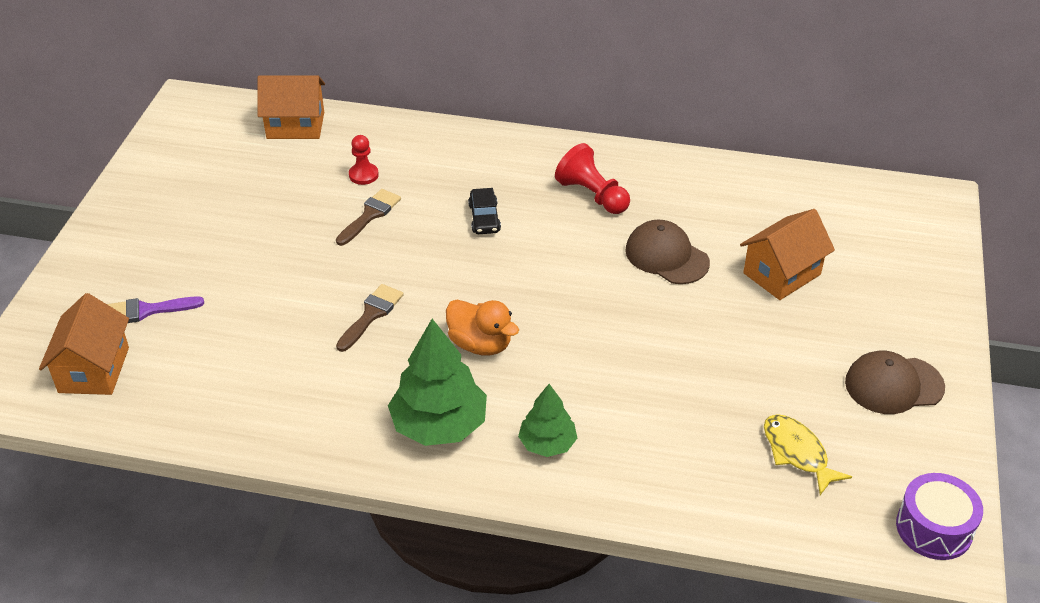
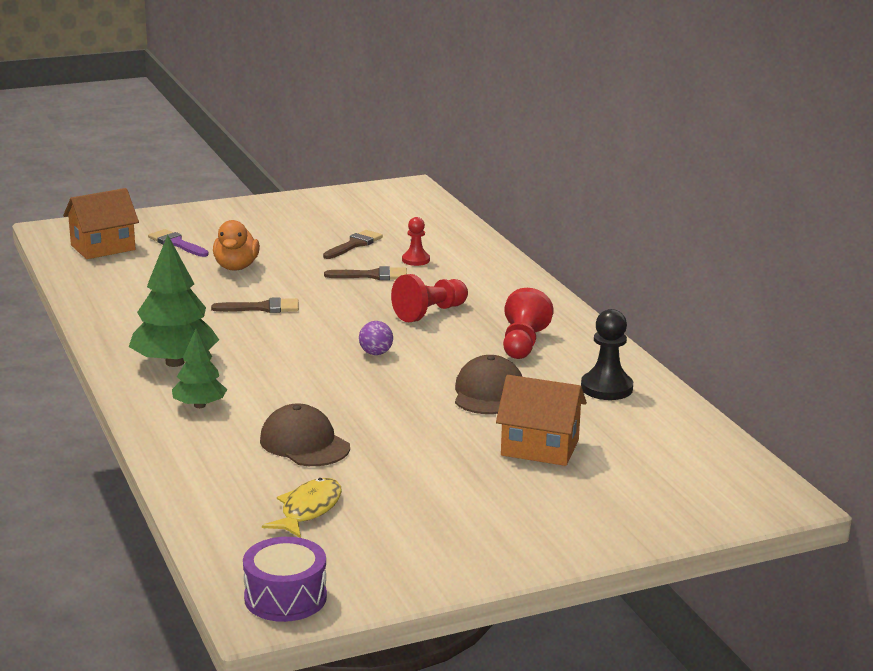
camera: 55 degrees right, 20 degrees down
orange house [257,75,325,139] -> none
orange duck [446,300,519,356] -> orange duck moved to [213,220,260,271]
black car [468,188,501,234] -> red pawn [391,274,468,322]
brown cap [845,351,945,414] -> brown cap moved to [260,403,350,466]
none -> brown brush [323,230,383,259]
none -> purple ball [359,321,393,355]
none -> black pawn [581,309,633,400]

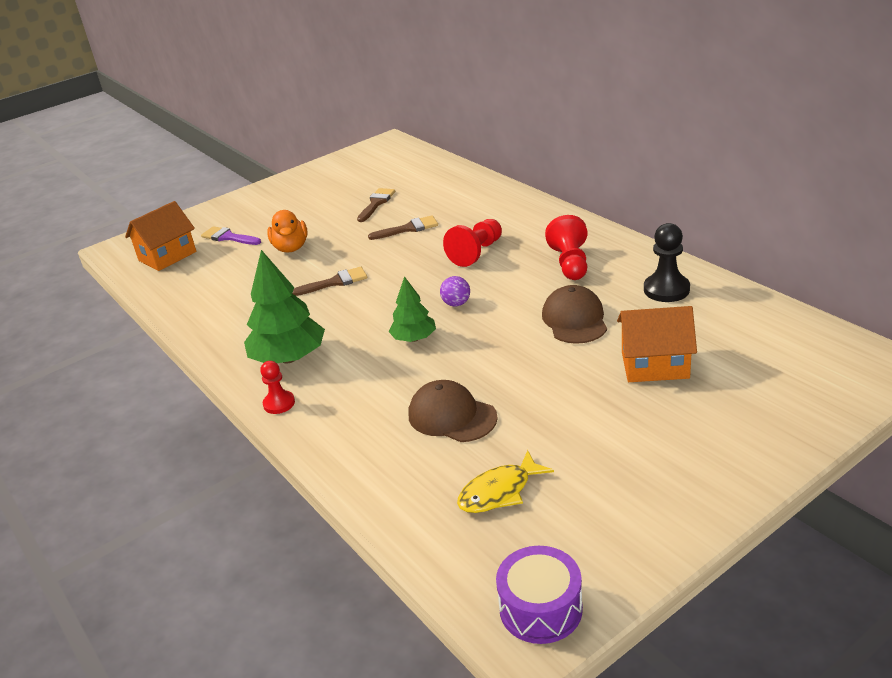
camera: 10 degrees left, 10 degrees up
green tree [172,329,227,408] -> green tree moved to [389,276,436,342]
yellow fish [262,478,342,538] -> yellow fish turned 135 degrees counterclockwise [457,450,554,513]
red pawn [402,217,430,266] -> red pawn moved to [260,361,295,414]

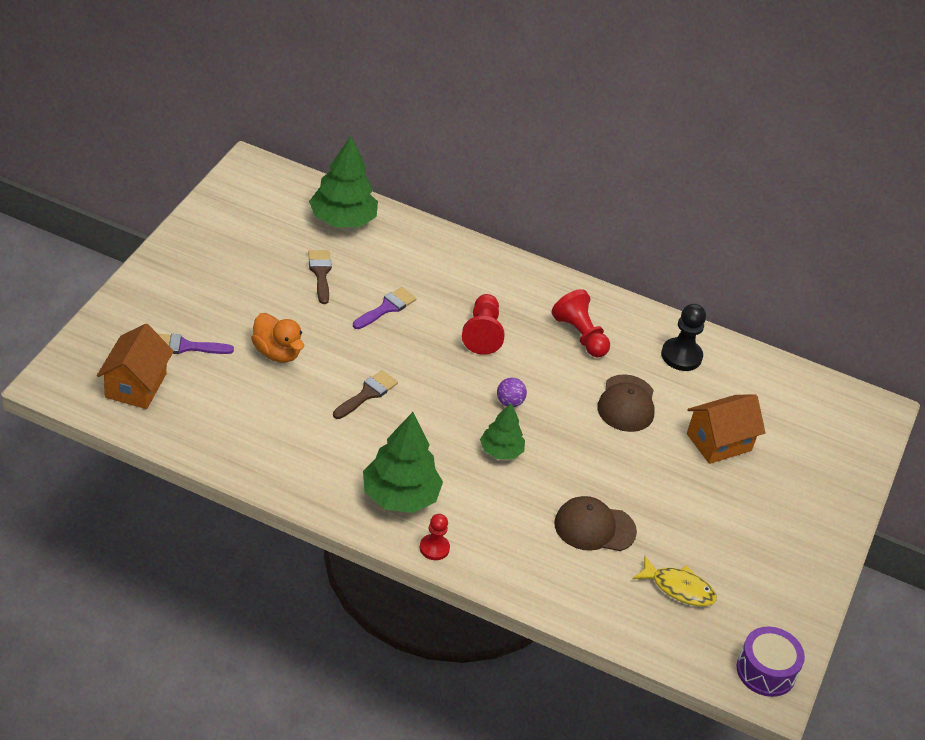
camera: 40 degrees left, 10 degrees up
brown brush [368,215,438,240] -> purple brush [353,287,416,329]
yellow fish [457,450,554,513] -> yellow fish turned 90 degrees counterclockwise [633,556,717,606]
brown cap [542,285,607,344] -> brown cap turned 135 degrees counterclockwise [597,374,655,432]
none -> green tree [309,136,378,227]

